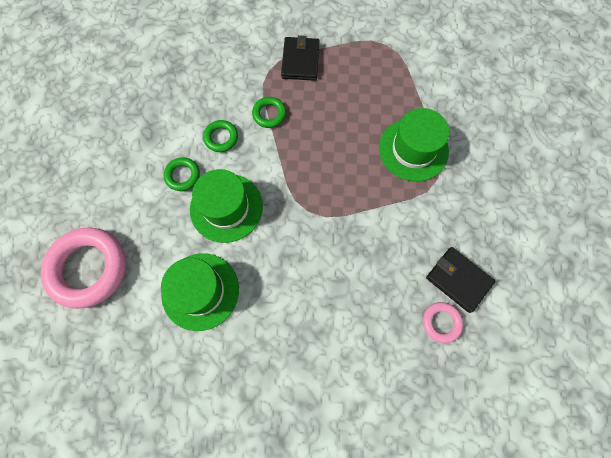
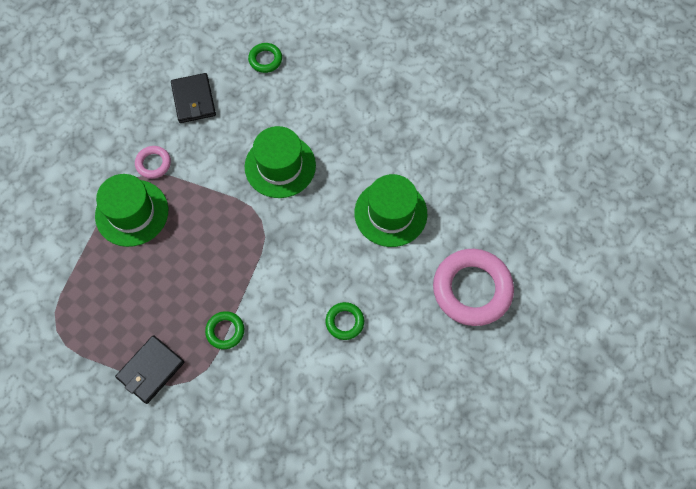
camera: 145 degrees left, 5 degrees down
green hat [190,169,263,243] -> green hat moved to [245,126,316,198]
green ring [203,120,238,152] -> green ring moved to [248,43,282,73]
pink ring [423,302,463,343] -> pink ring moved to [135,146,171,179]

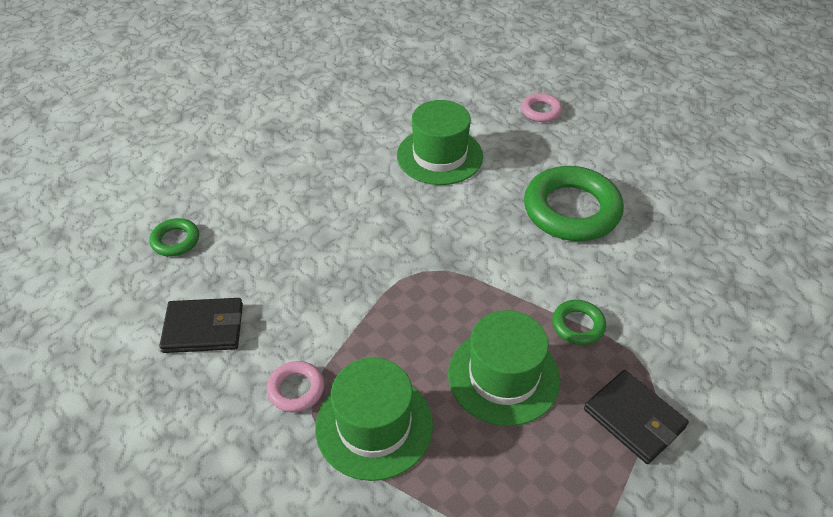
camera: 80 degrees left, 20 degrees down
green hat [245,126,316,198] -> green hat moved to [448,310,560,426]
green ring [325,302,364,340] -> green ring [524,166,624,241], size x2.10
pink ring [433,249,514,326] -> pink ring [521,93,562,122], size x0.48

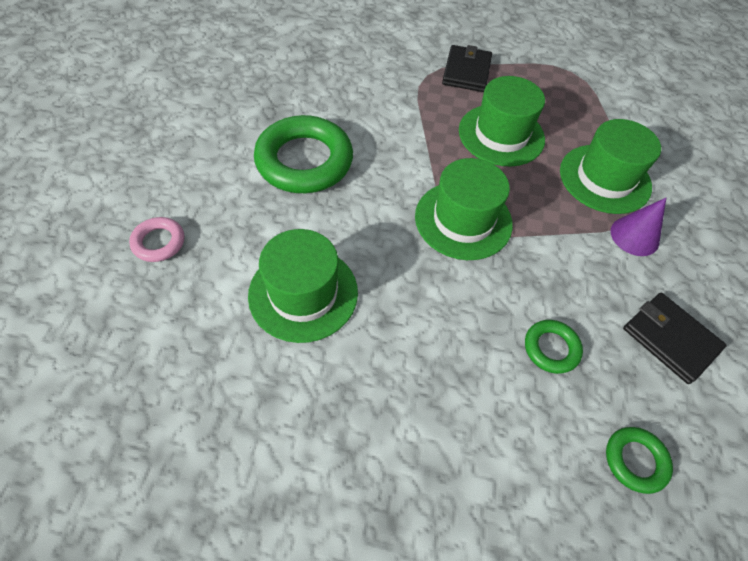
camera: 130 degrees left, 10 degrees up
pink ring [267,361,324,412] -> purple cone [611,198,666,256]
green ring [552,300,606,345] -> green ring moved to [525,320,583,374]
none -> green hat [415,158,513,260]

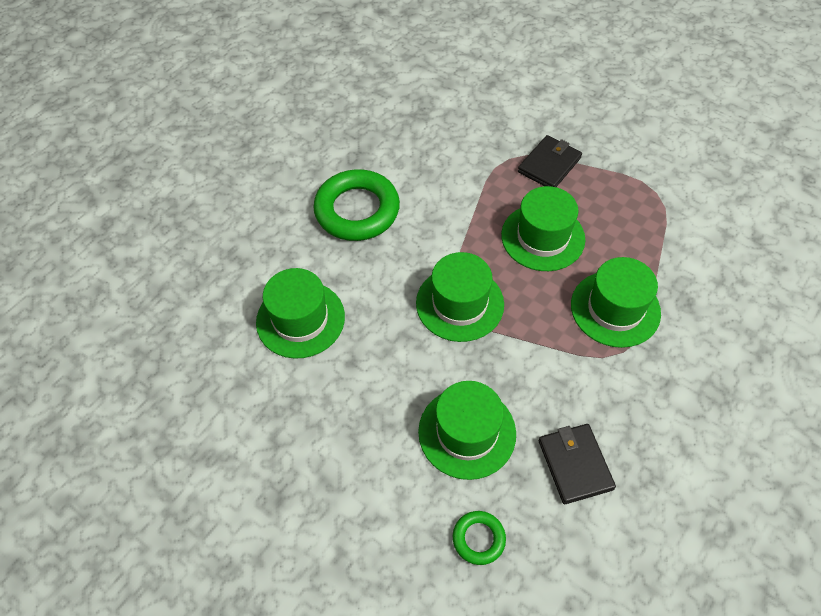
camera: 30 degrees right, 0 degrees up
pink ring [129,217,184,262] -> none
green ring [525,320,583,374] -> green hat [418,381,516,480]
purple cone [611,198,666,256] -> none

